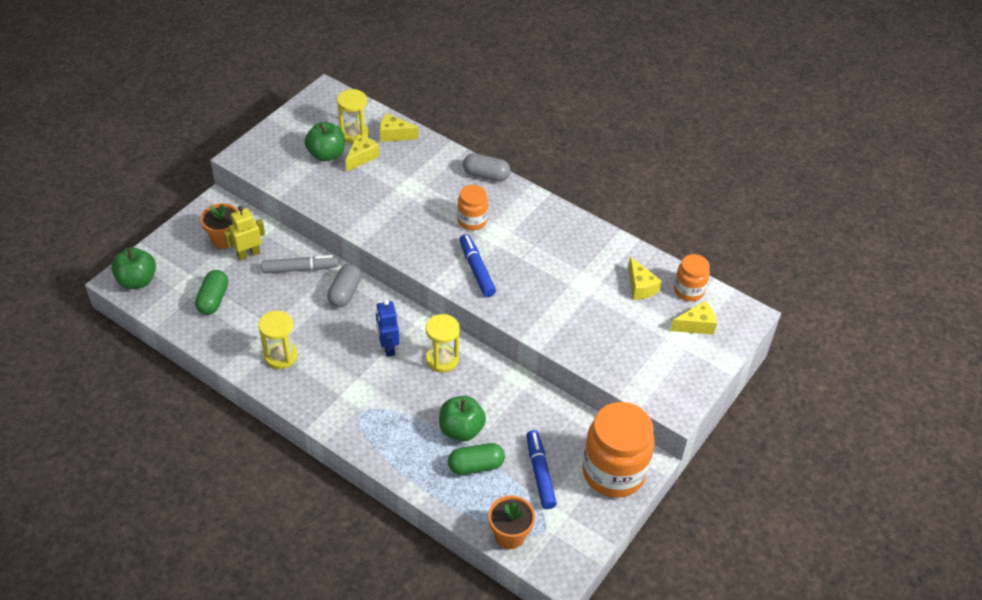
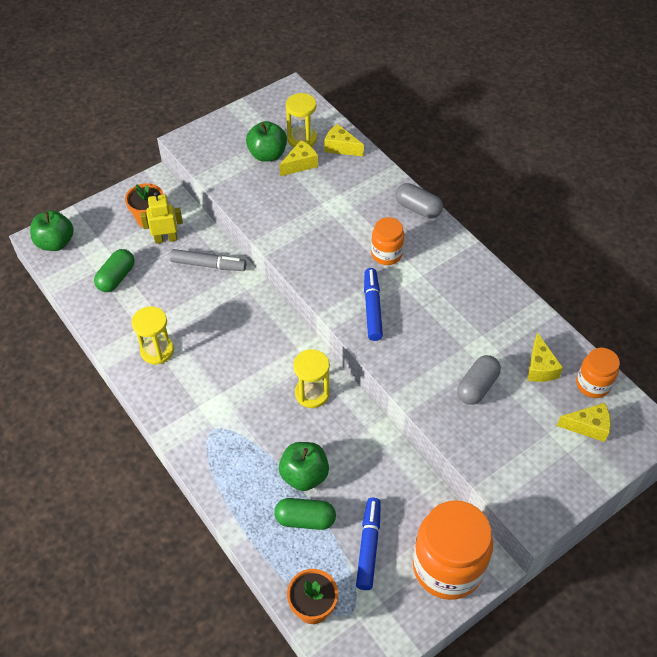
camera: 20 degrees right, 5 degrees up
grey capsule [327,264,362,308] -> grey capsule moved to [457,355,501,404]
blue robot [376,300,399,357] -> none

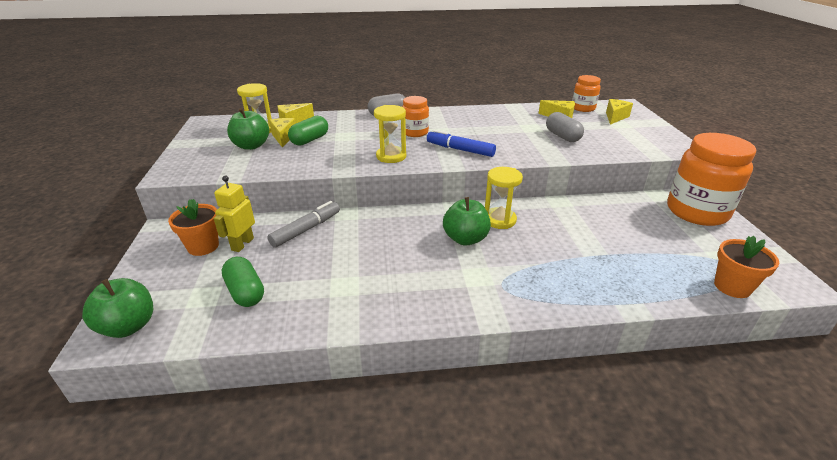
camera: 60 degrees left, 20 degrees down
yellow hourglass [132,307,174,365] -> yellow hourglass moved to [374,105,406,163]
green capsule [274,498,336,530] -> green capsule moved to [288,116,328,146]
green apple [279,442,329,491] -> green apple moved to [443,197,491,246]
blue marker [356,498,381,590] -> none

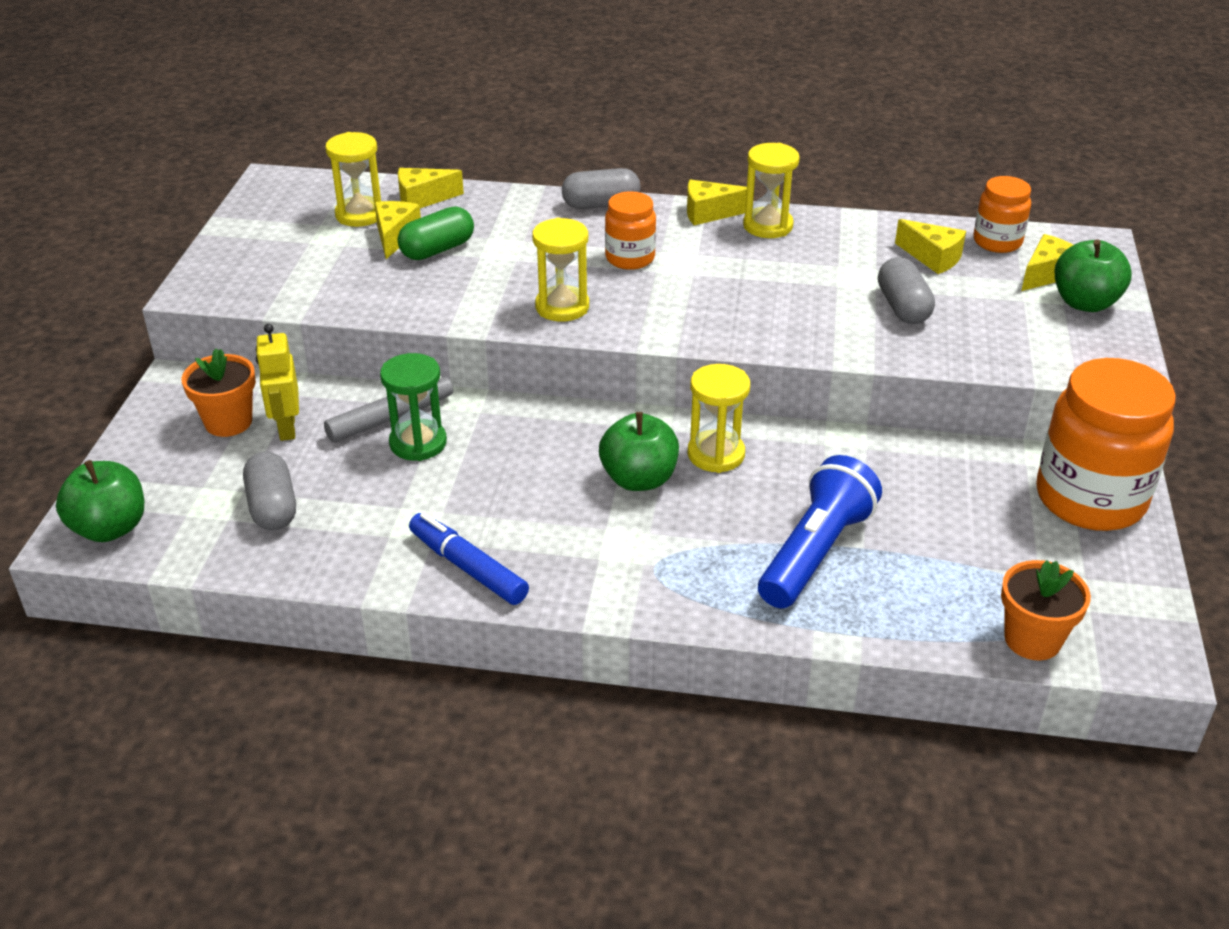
camera: 15 degrees right, 5 degrees up
yellow robot [214,176,255,252] -> yellow robot turned 45 degrees counterclockwise [256,324,299,441]
green capsule [222,257,264,307] -> grey capsule [243,452,296,530]
green apple [227,108,269,150] -> green apple moved to [1054,239,1132,312]
blue marker [427,130,496,157] -> blue marker moved to [409,512,529,605]
none -> green hourglass [380,353,447,461]
none -> yellow cheese [687,180,747,225]
none -> yellow hourglass [743,143,800,238]
none -> blue flashlight [758,455,882,608]

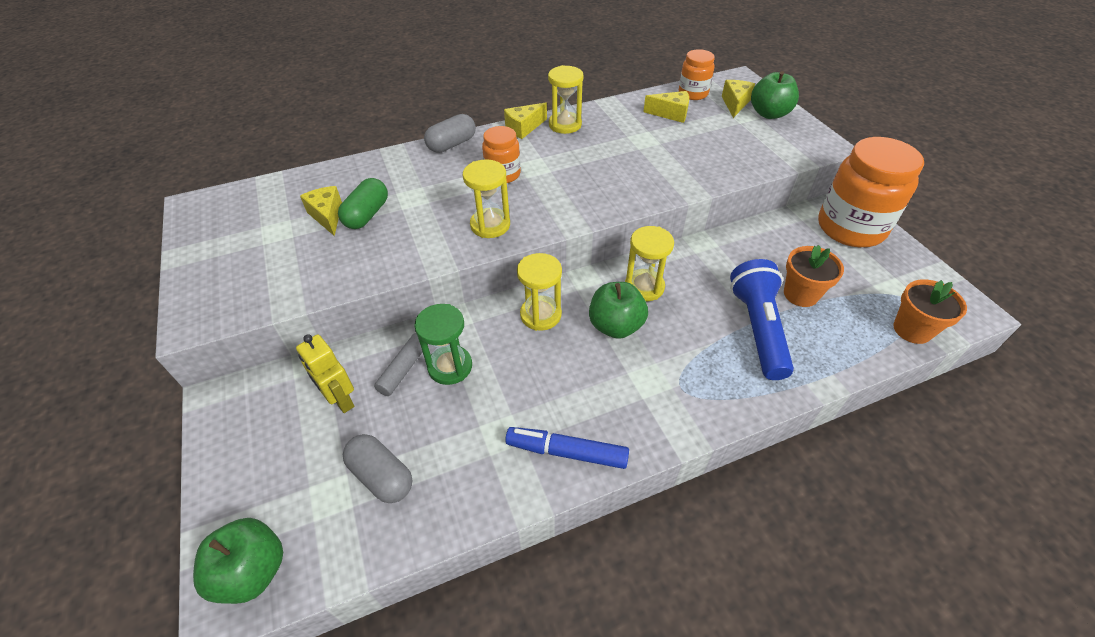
camera: 30 degrees left, 10 degrees up
orange flower pot [181,348,256,437] -> orange flower pot moved to [784,245,844,307]
yellow hourglass [325,132,381,227] -> yellow hourglass moved to [517,253,562,331]
yellow cheese [398,168,464,208] -> none
grey capsule [878,257,935,324] -> none

